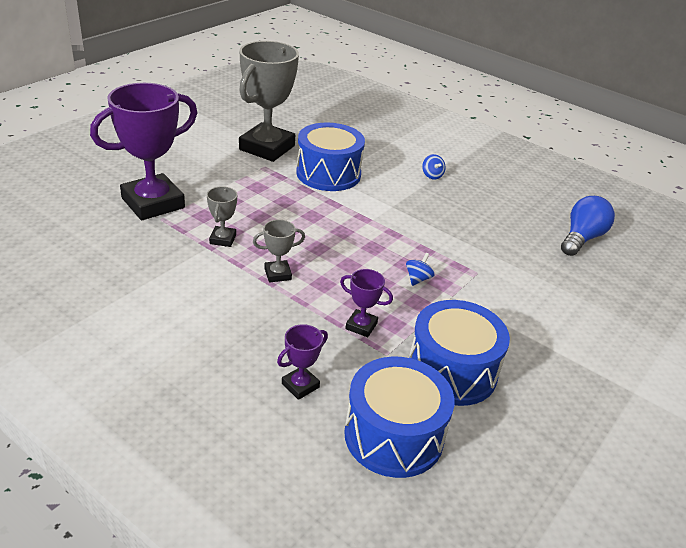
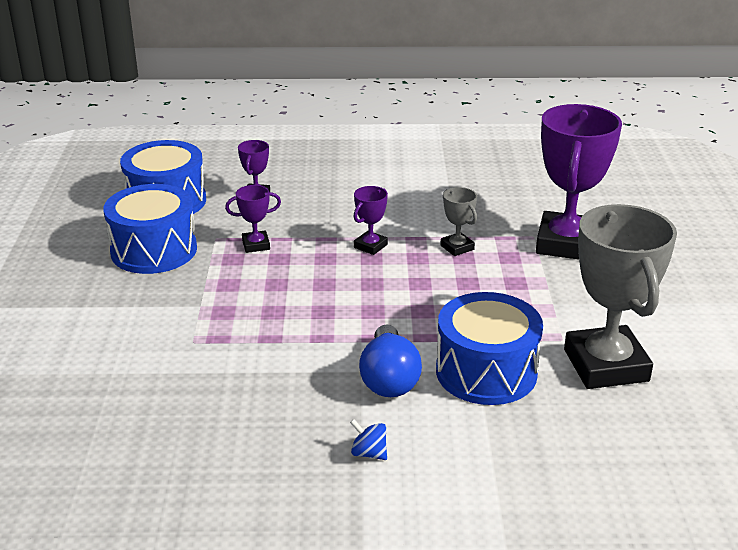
camera: 145 degrees right, 5 degrees down
grey trophy [253,220,305,283] -> purple trophy [354,186,388,255]
blue spinning top [406,253,434,286] -> none
blue light bulb [561,196,615,256] -> blue light bulb moved to [359,324,422,397]

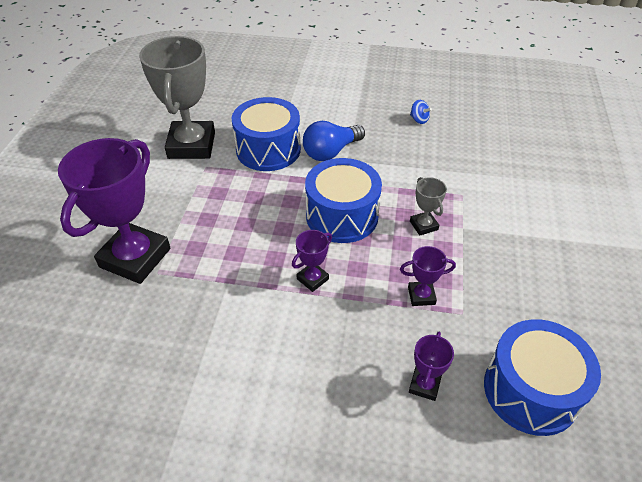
camera: 170 degrees left, 15 degrees up
blue drum [103,184,197,274] -> blue drum moved to [305,158,382,243]
blue spinning top [350,419,387,460] -> blue spinning top moved to [410,100,432,124]
blue light bulb [359,324,422,397] -> blue light bulb turned 135 degrees counterclockwise [303,121,365,161]
grey trophy [440,187,477,256] -> grey trophy moved to [410,177,447,236]

